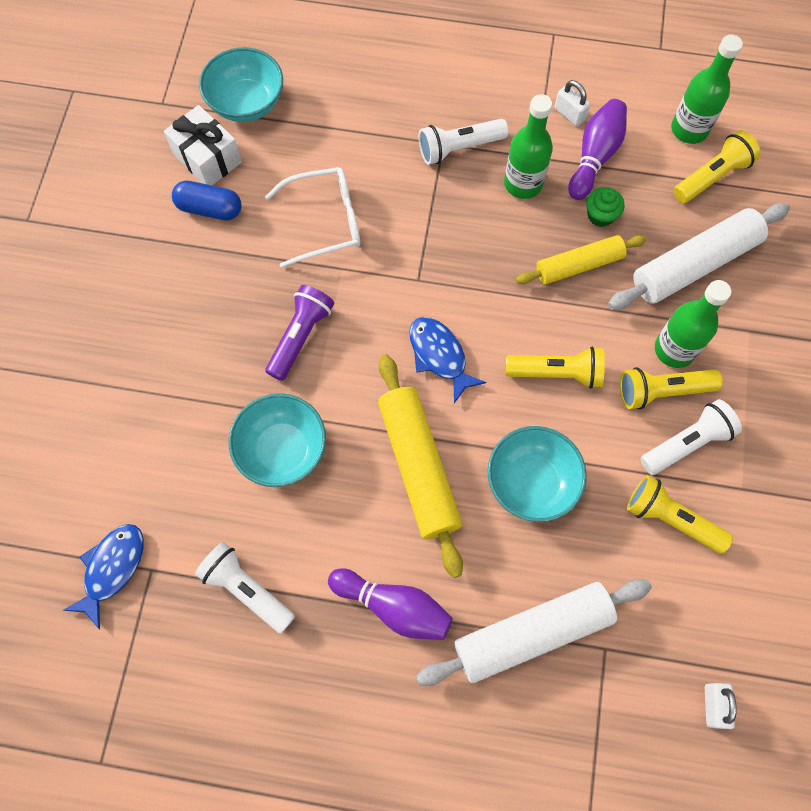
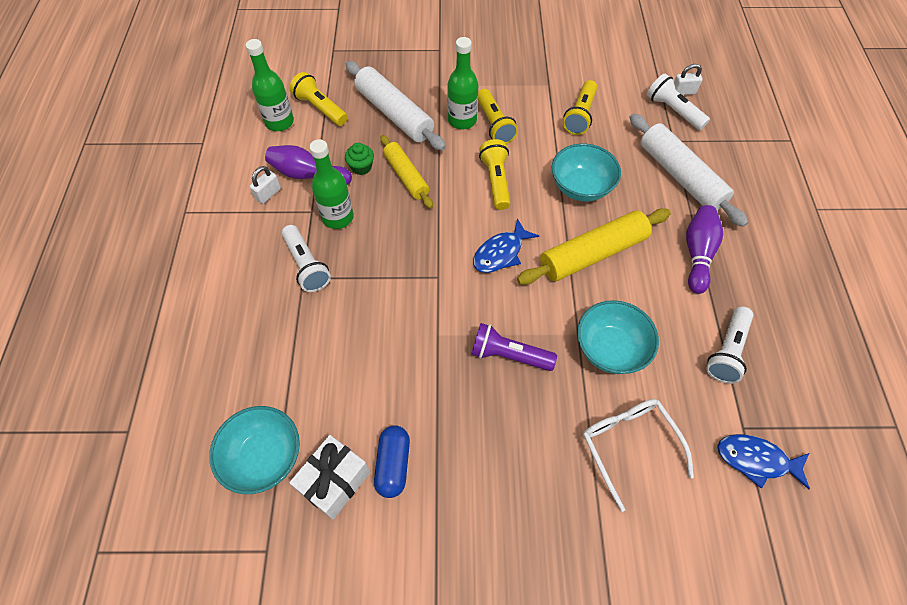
camera: 100 degrees left, 10 degrees down
white glasses [265,167,361,268] -> white glasses moved to [583,399,694,512]
white flashlight [641,399,742,475] -> white flashlight moved to [647,73,710,130]

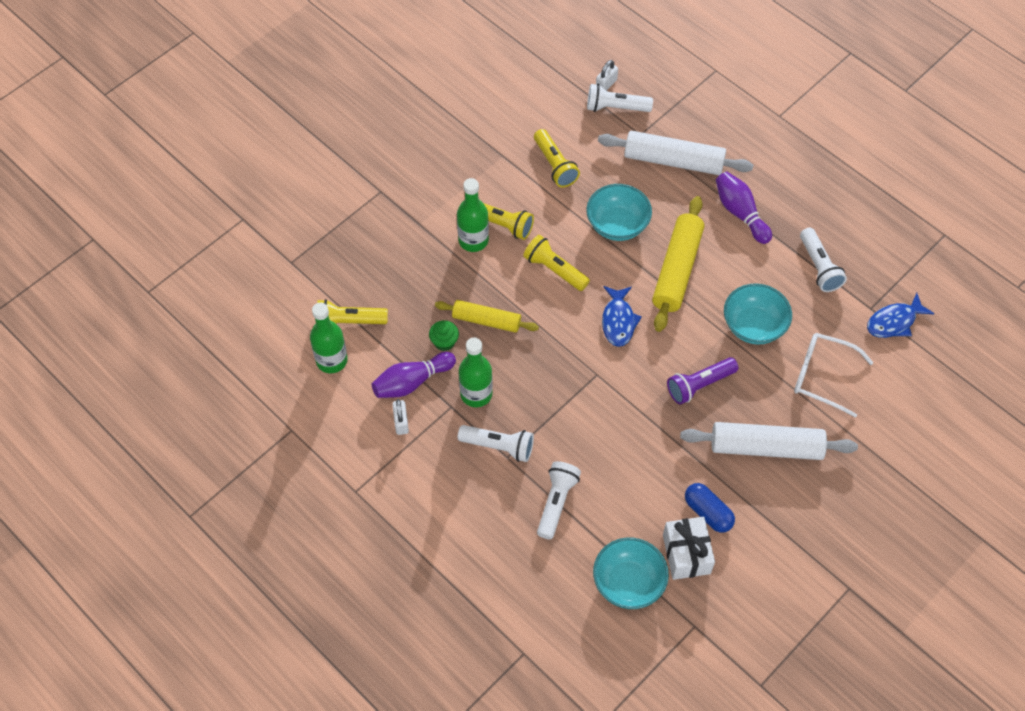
camera: 45 degrees left, 0 degrees up
white rolling pin [346,61,446,151] -> white rolling pin moved to [680,422,858,460]
none -> white flashlight [537,461,581,539]

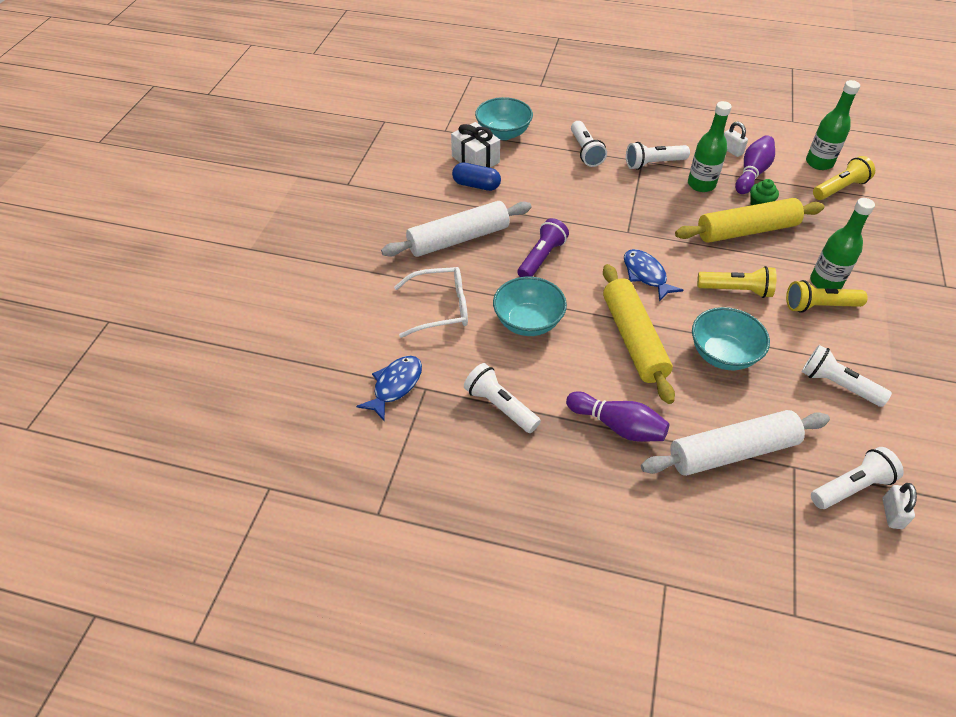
camera: 150 degrees right, 10 degrees down
yellow rolling pin [435,300,539,333] -> yellow rolling pin [675,198,824,243], size x1.56
yellow flashlight [534,129,580,187] -> white flashlight [802,345,892,407]

